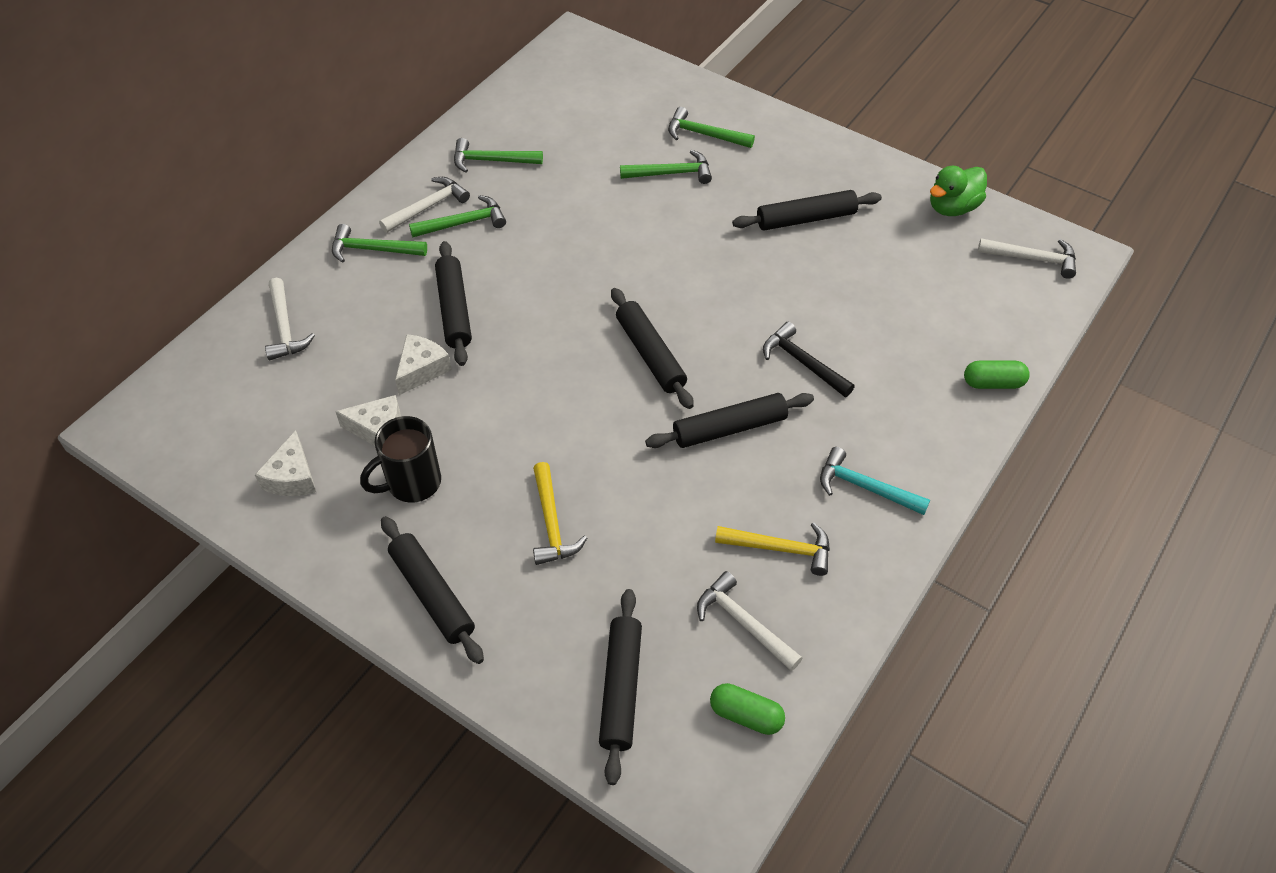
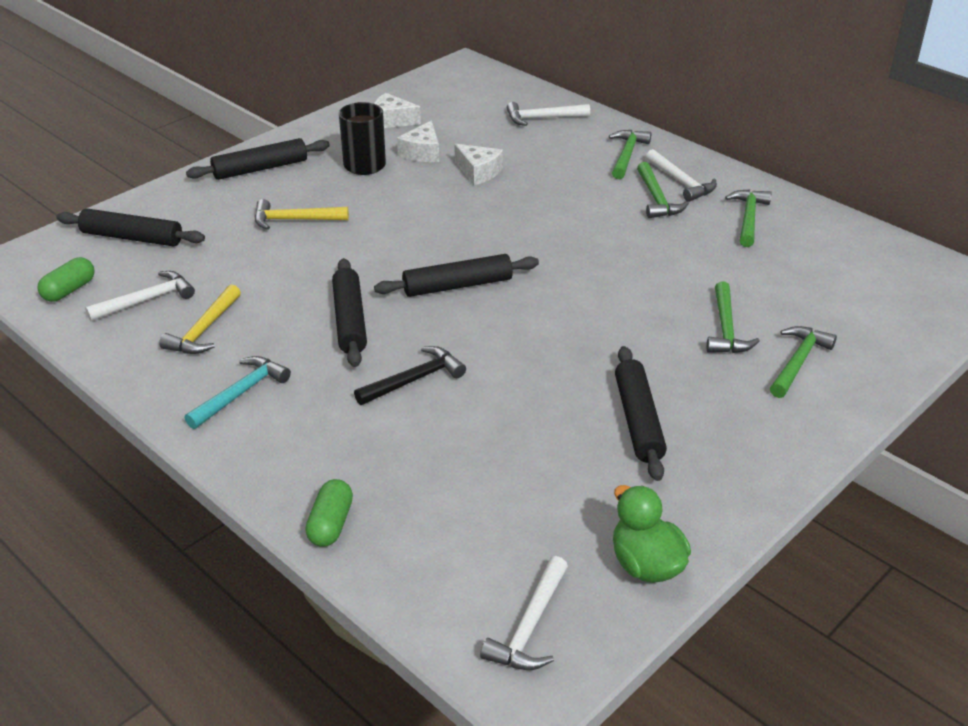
camera: 100 degrees right, 15 degrees down
black rolling pin [435,241,472,366] -> none

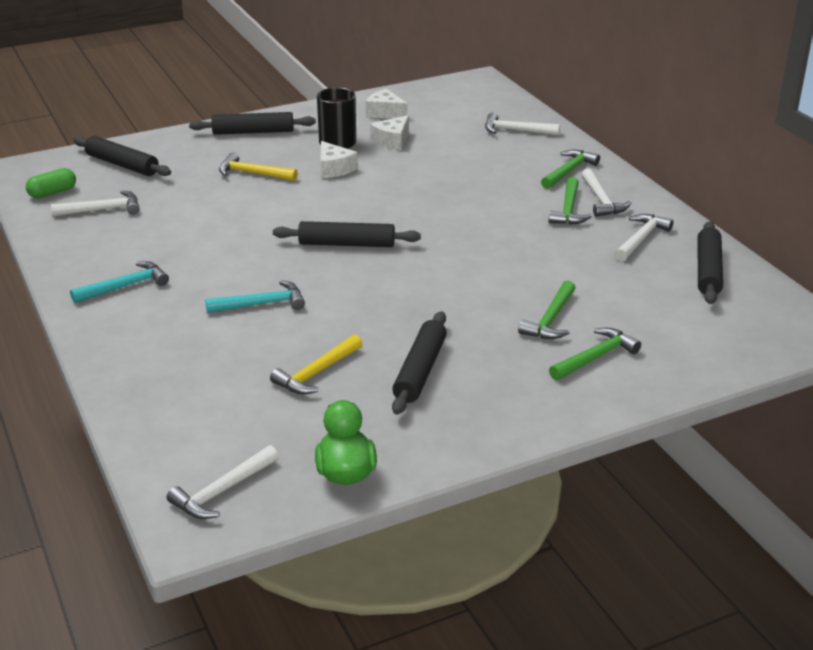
camera: 20 degrees right, 5 degrees down
yellow hammer [159,284,241,354] -> yellow hammer moved to [270,335,363,395]
green capsule [305,479,353,547] -> none
black rolling pin [332,258,367,367] -> black rolling pin moved to [697,221,723,304]
black hammer [354,346,466,405] -> turquoise hammer [205,281,305,313]
white cheese [454,144,503,185] -> white cheese moved to [321,141,358,178]
green hammer [725,189,772,247] -> white hammer [615,214,673,261]

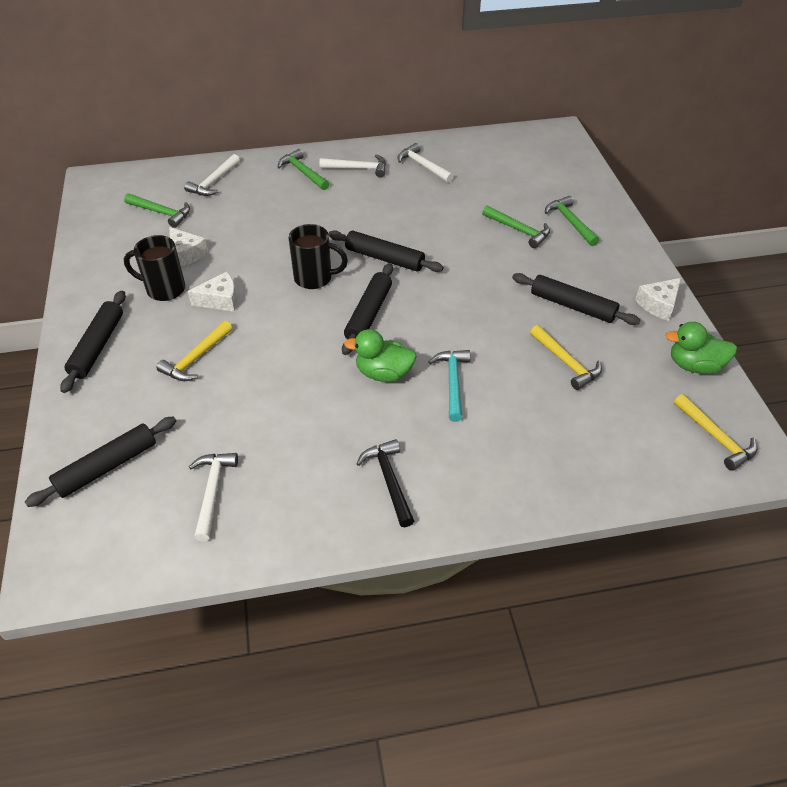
camera: 75 degrees left, 15 degrees up
green capsule [26,168,76,198] -> none
turquoise hammer [70,261,169,303] -> black hammer [356,439,414,527]
white hammer [167,445,279,519] -> yellow hammer [674,394,757,471]
white cheese [366,89,407,119] -> white cheese moved to [635,278,681,321]
green hammer [549,177,592,225] -> green hammer moved to [124,193,190,228]
black rolling pin [697,221,723,304] -> black rolling pin moved to [328,230,444,272]
none -> black mug [288,224,348,289]
none -> green duck [344,329,417,382]

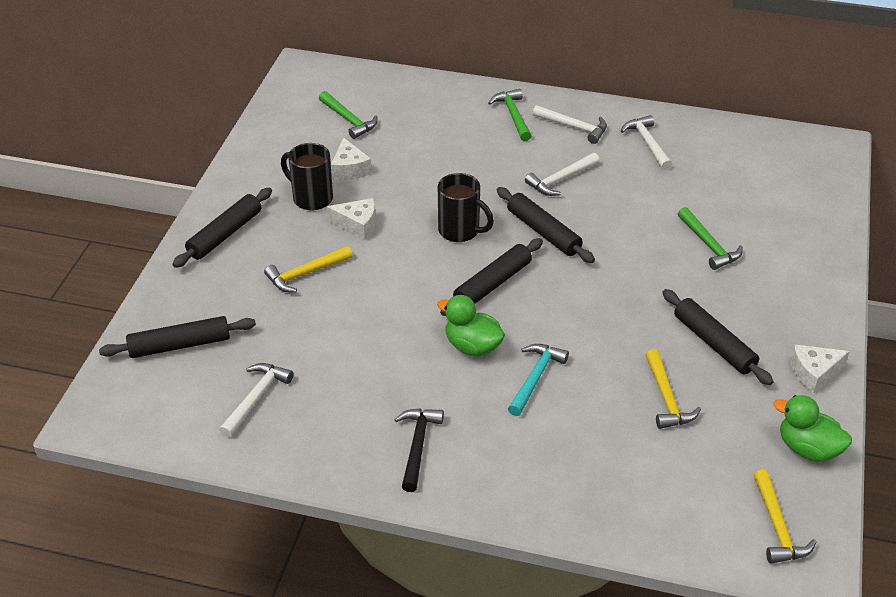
camera: 25 degrees right, 5 degrees down
white hammer [184,154,240,196] -> white hammer moved to [525,153,600,196]
green hammer [545,196,599,246] -> none

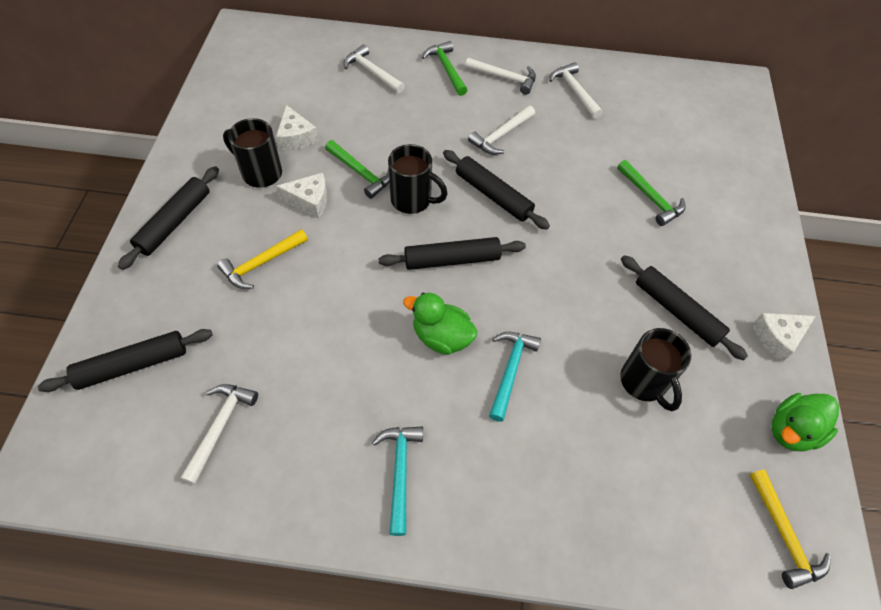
camera: 10 degrees left, 15 degrees up
green hammer [319,91,378,139] -> green hammer moved to [325,140,390,199]
black hammer [394,409,444,492] -> turquoise hammer [372,426,423,536]
black rolling pin [440,238,543,316] -> black rolling pin turned 45 degrees clockwise [378,237,526,270]
yellow hammer [646,349,701,429] -> black mug [620,328,691,411]
green duck [773,395,852,462] -> green duck turned 60 degrees counterclockwise [772,393,839,451]
none -> white hammer [344,44,405,93]

